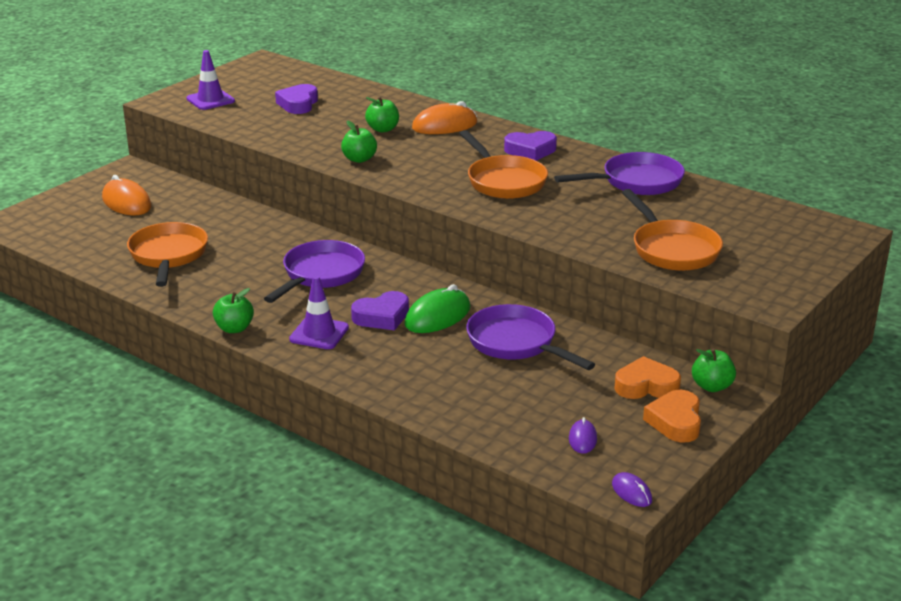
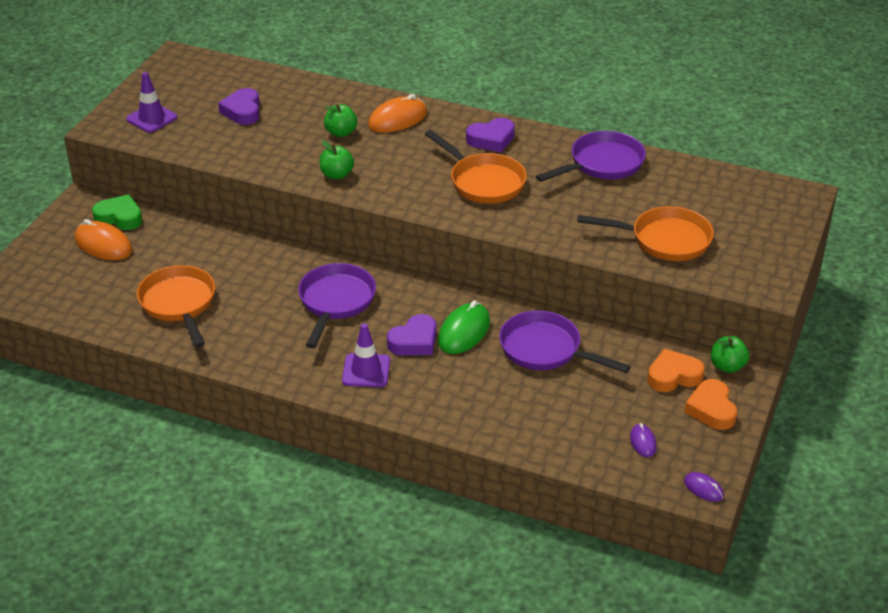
camera: 15 degrees left, 10 degrees up
green apple [213,288,254,333] -> none
orange pan [622,189,723,271] -> orange pan turned 45 degrees counterclockwise [577,206,714,261]
none -> green heart [92,194,142,230]

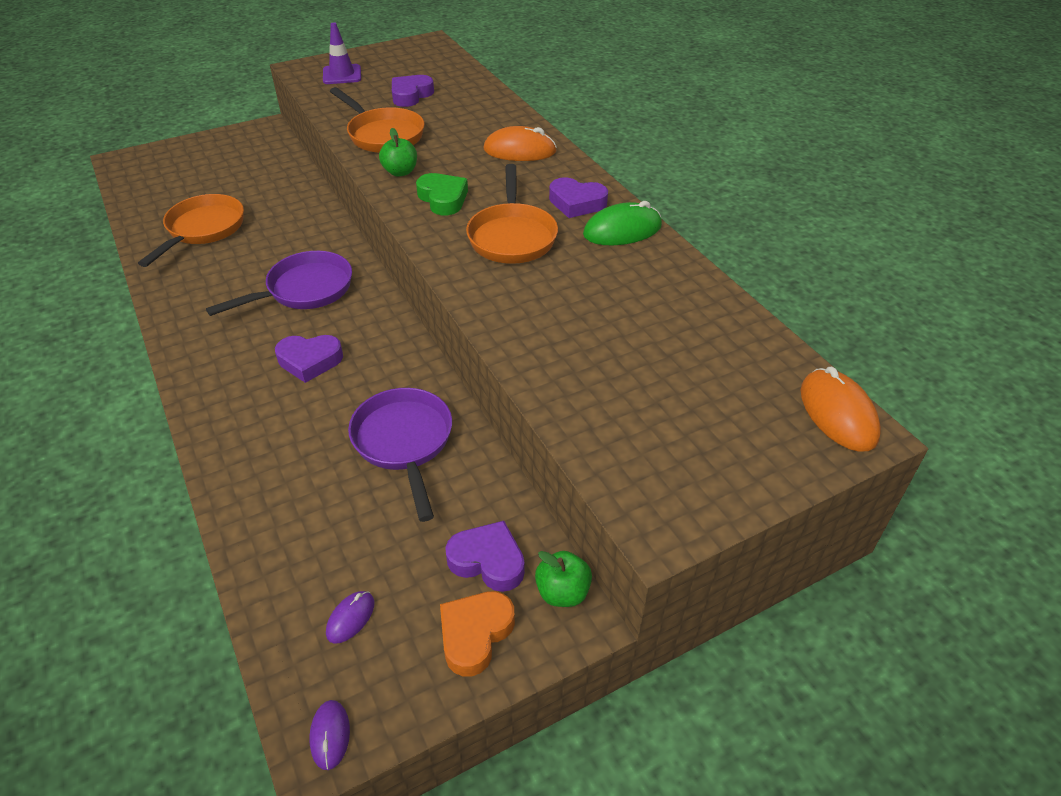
camera: 40 degrees right, 5 degrees up
orange mouse [75,219,132,260] -> orange mouse moved to [800,367,881,452]
green heart [92,194,142,230] -> green heart moved to [416,173,468,215]
green apple [324,104,357,137] -> none
purple traffic cone [342,323,390,387] -> none
green mouse [438,301,490,354] -> green mouse moved to [583,201,662,245]
purple pan [536,131,646,182] -> none
orange pan [577,206,714,261] -> orange pan moved to [330,87,425,153]
orange heart [647,349,705,392] -> purple heart [445,521,525,592]

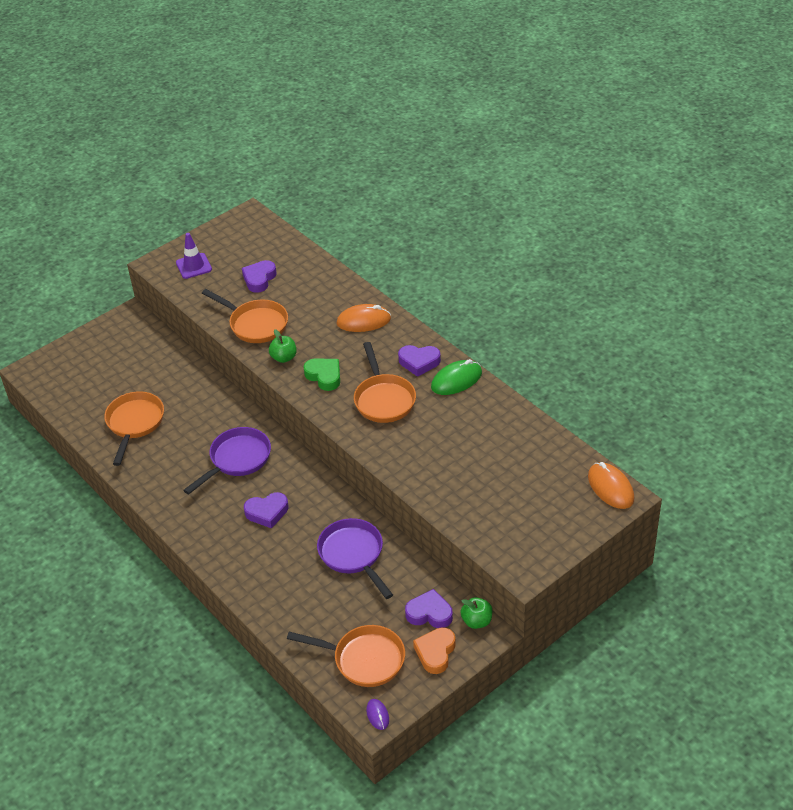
camera: 10 degrees left, 0 degrees up
purple mouse [326,591,374,644] -> orange pan [287,625,405,687]

